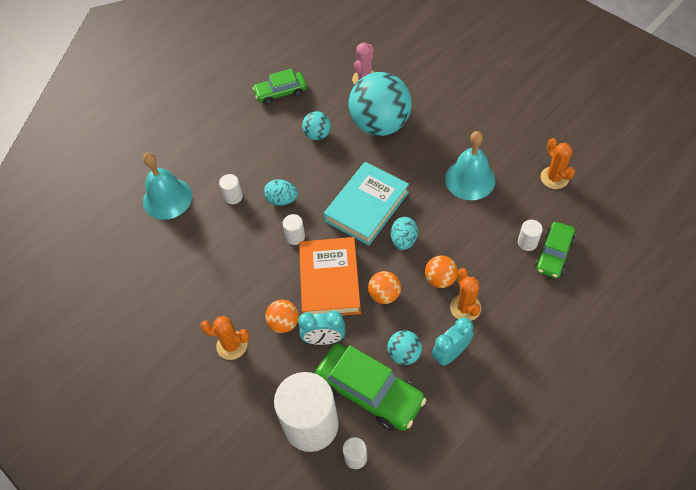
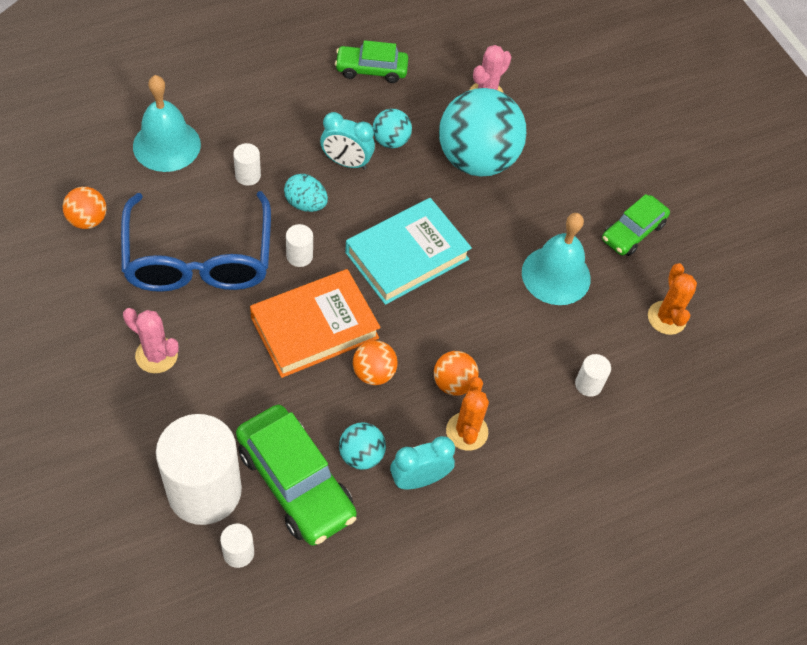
camera: 10 degrees right, 0 degrees up
orange cactus [200,316,250,360] -> pink cactus [123,308,179,373]
orange ball [265,300,299,333] -> orange ball moved to [63,187,106,229]
turquoise clock [298,311,345,345] -> turquoise clock moved to [320,112,375,169]
orange book [299,237,361,315] -> orange book turned 45 degrees clockwise [250,269,381,378]
turquoise egg [391,217,418,250] -> none
green car [535,222,575,278] -> green car moved to [602,194,670,256]
none -> blue glasses [121,191,271,292]

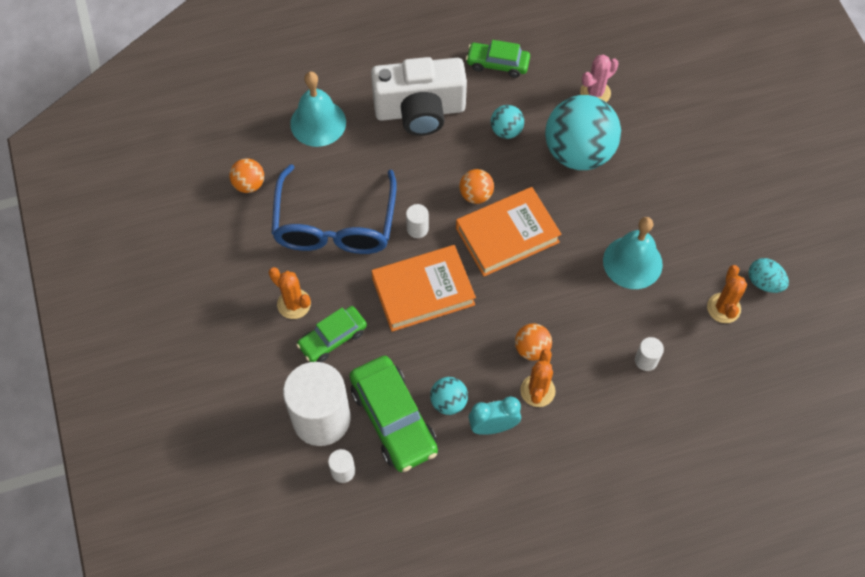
camera: 15 degrees right, 5 degrees up
pink cactus [123,308,179,373] -> orange cactus [269,267,311,319]
white cylinder [233,143,261,186] -> none
turquoise egg [284,174,328,212] -> turquoise egg moved to [748,258,789,293]
turquoise clock [320,112,375,169] -> none
turquoise book [345,198,472,305] -> orange book [456,187,561,276]
orange ball [353,340,398,385] -> orange ball moved to [459,169,494,204]
green car [602,194,670,256] -> green car moved to [296,306,367,362]
none -> white camera [371,57,467,136]

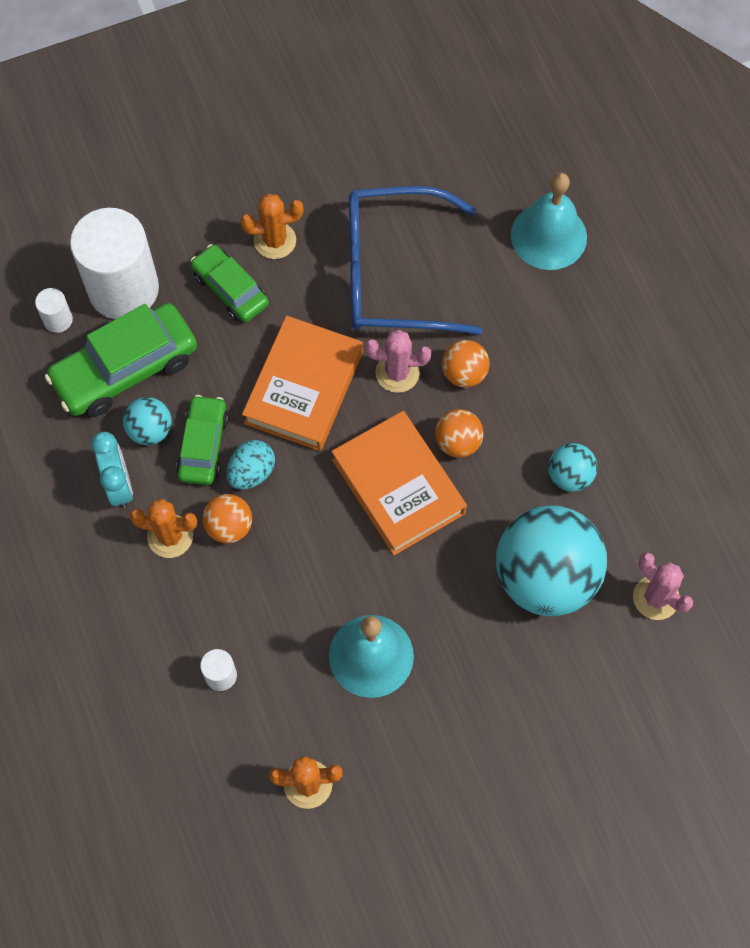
camera: 85 degrees right, 5 degrees up
orange ball [229,158,264,193] -> orange ball moved to [442,340,490,388]
orange cactus [269,267,311,319] -> orange cactus turned 45 degrees clockwise [240,194,304,259]
white camera [371,57,467,136] -> none
orange book [372,245,476,332] -> orange book turned 45 degrees clockwise [242,316,363,451]
white cylinder [406,204,429,238] -> pink cactus [365,330,431,393]
green car [466,40,530,78] -> green car moved to [176,395,229,485]
turquoise egg [748,258,789,293] -> turquoise egg moved to [227,440,275,490]

